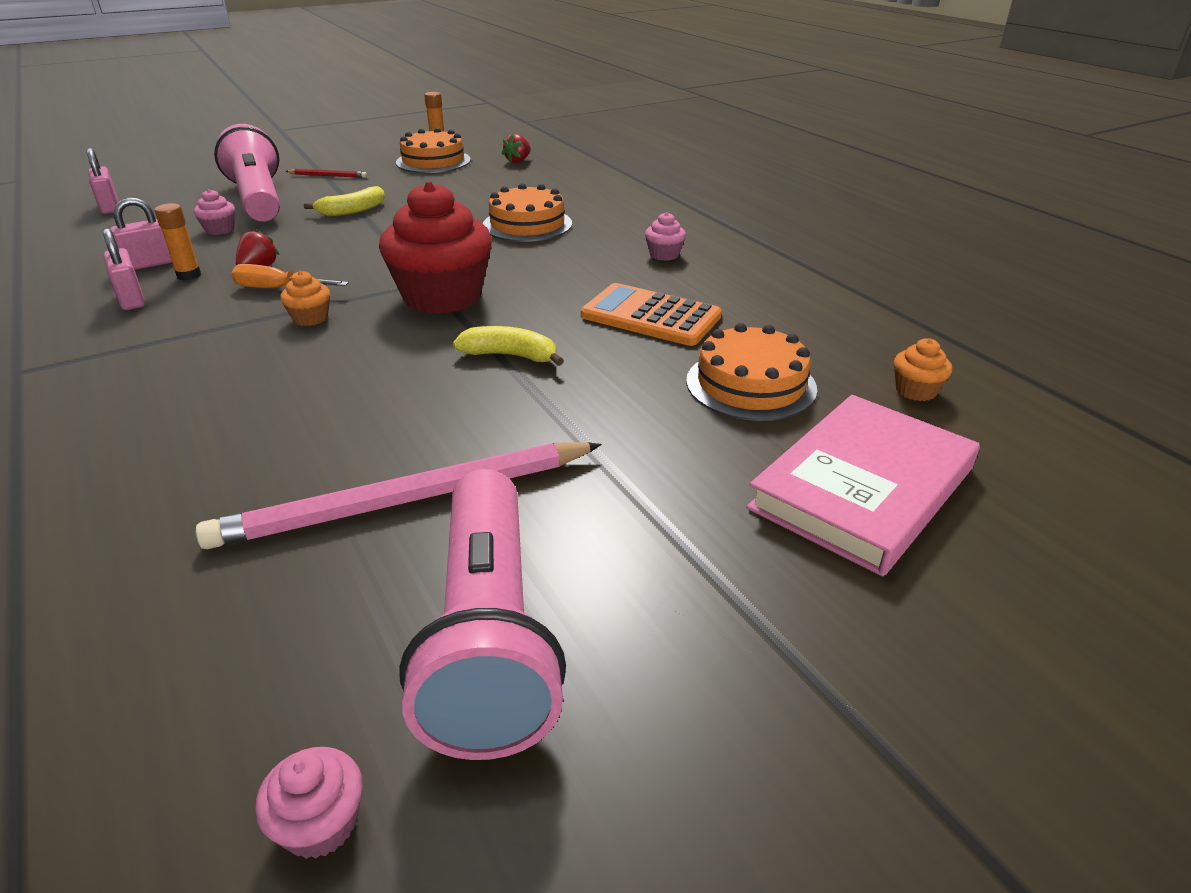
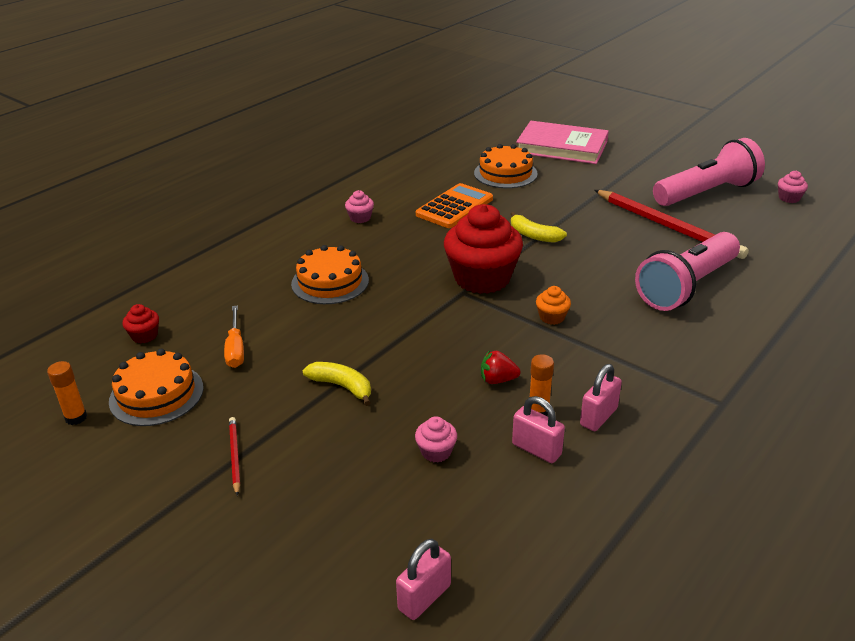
camera: 110 degrees left, 0 degrees up
pink pencil [195,442,602,549] -> red pencil [594,190,749,259]
pink flashlight [214,124,280,222] -> pink flashlight moved to [635,232,740,311]
orange screwdriver [231,264,349,288] -> orange screwdriver moved to [224,306,244,368]
yellow banana [453,326,564,366] -> yellow banana turned 45 degrees counterclockwise [511,212,567,243]
red strawberry [502,134,531,163] -> red cupcake [122,304,159,343]
orange calculator [581,283,722,346] -> orange calculator turned 150 degrees counterclockwise [416,183,493,228]
orange cupcake [894,338,952,401] -> none

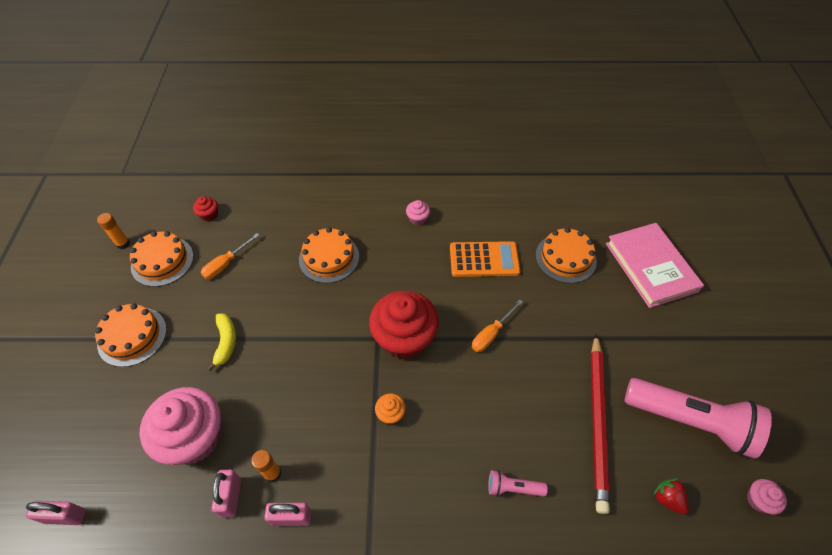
camera: 50 degrees right, 20 degrees up
red pencil [229,417,240,496] -> orange cake [95,303,167,367]
pink cupcake [415,416,457,462] -> pink cupcake [140,387,221,465], size x2.39
red strawberry [481,350,521,384] -> red strawberry moved to [653,478,689,515]
yellow banana [511,212,567,243] -> orange screwdriver [472,299,523,352]
pink flashlight [635,232,740,311] -> pink flashlight [488,470,548,496], size x0.43

